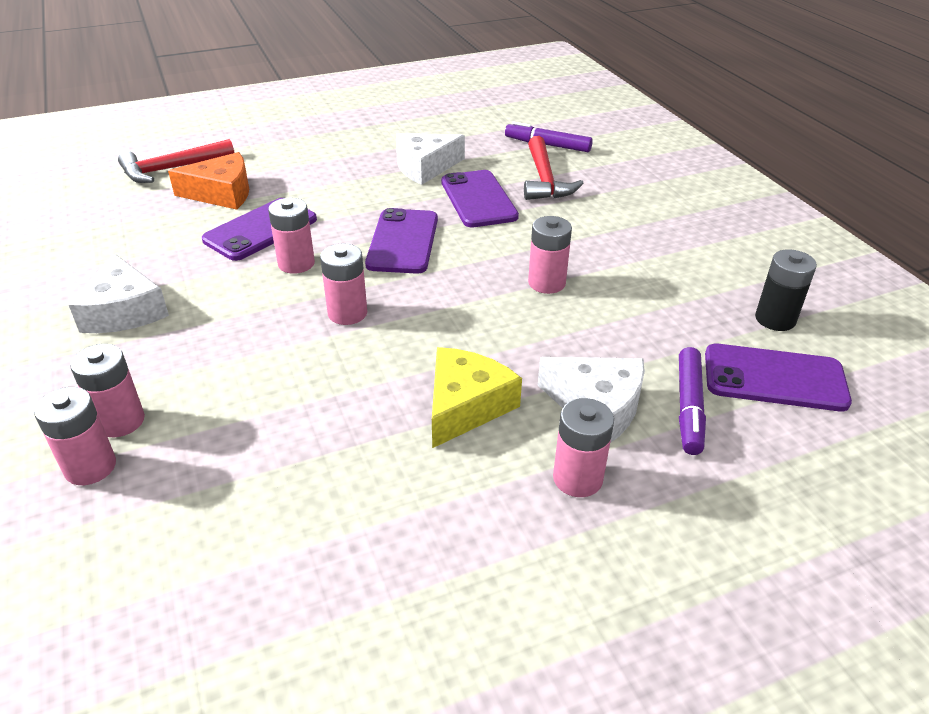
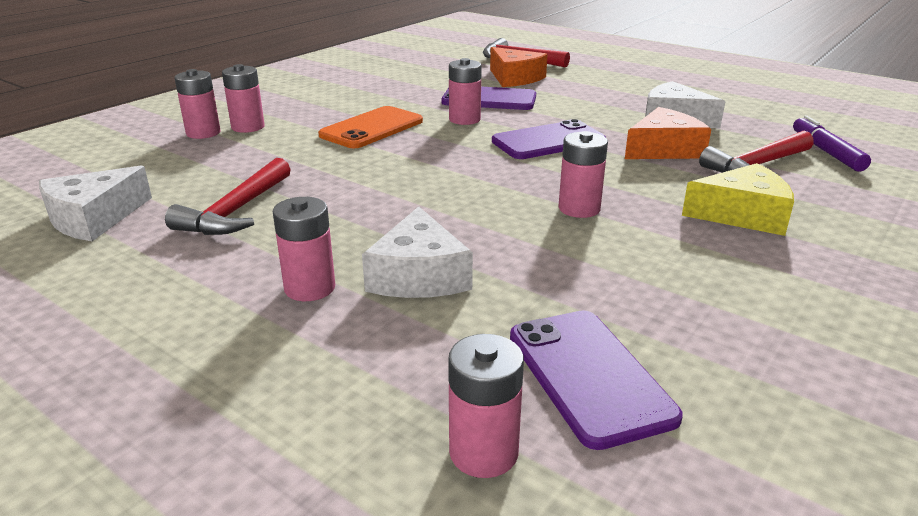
camera: 60 degrees right, 10 degrees down
white cheese [69,253,169,333] -> white cheese moved to [39,166,152,241]
pink battery [320,243,367,325] -> pink battery moved to [448,334,524,478]
yellow cheese [432,347,522,448] -> yellow cheese moved to [682,163,794,236]
purple phone [441,170,519,227] -> orange cheese [625,107,711,159]
purple marker [679,347,706,455] -> none
black battery [755,249,817,331] -> none
none -> red hammer [165,158,291,235]
none -> orange phone [318,106,423,148]

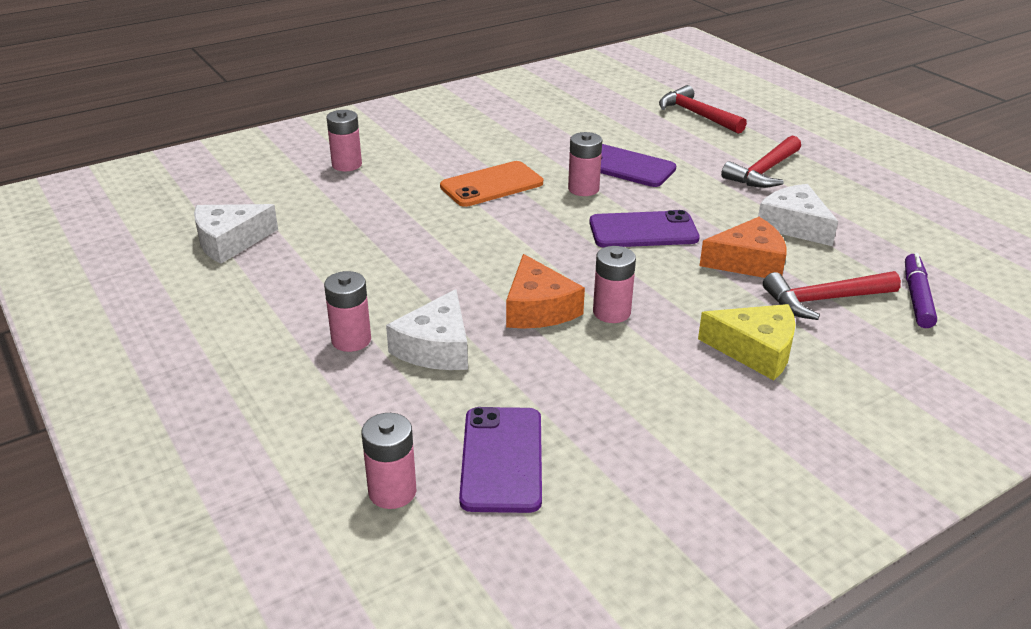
camera: 20 degrees right, 5 degrees up
red hammer [165,158,291,235] -> red hammer moved to [721,135,801,188]
pink battery [222,64,265,133] -> none
orange cheese [490,47,548,87] -> orange cheese moved to [506,254,585,329]

